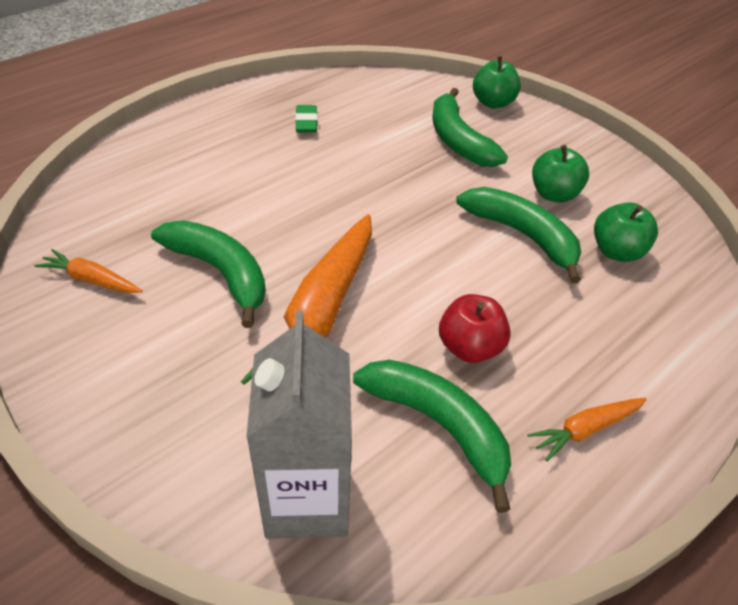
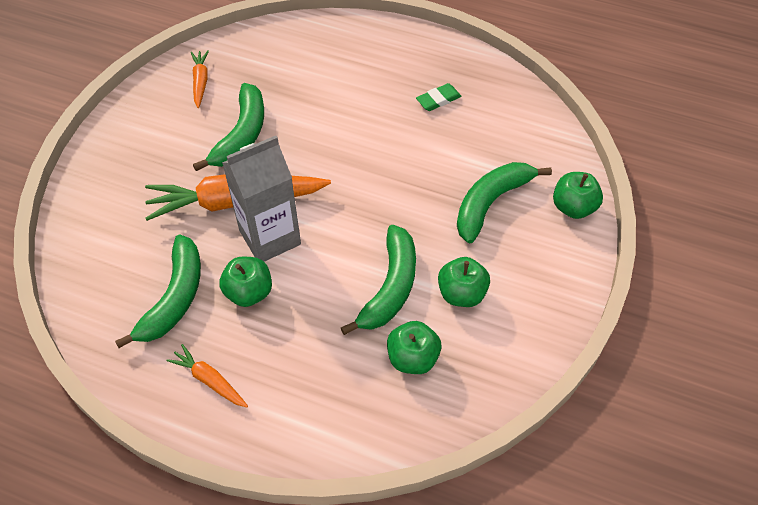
camera: 65 degrees right, 10 degrees up
grey carton [246,311,352,538] -> grey carton moved to [222,136,301,262]
red apple [439,294,511,363] -> green apple [220,257,272,307]

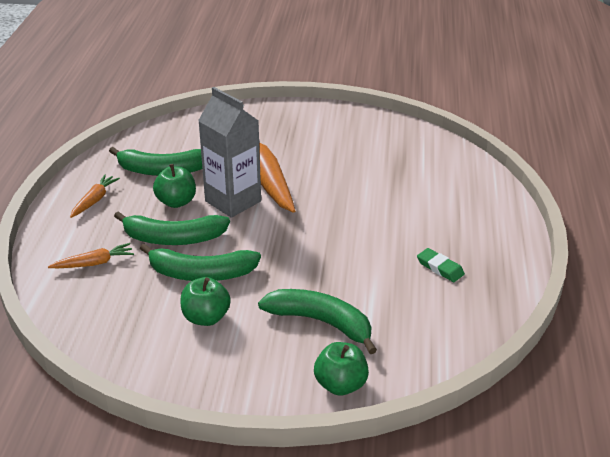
camera: 75 degrees right, 20 degrees down
orange carrot [191,50,209,108] -> orange carrot moved to [48,243,134,268]
green banana [193,83,264,171] -> green banana moved to [114,211,230,245]
green apple [387,321,441,374] -> none

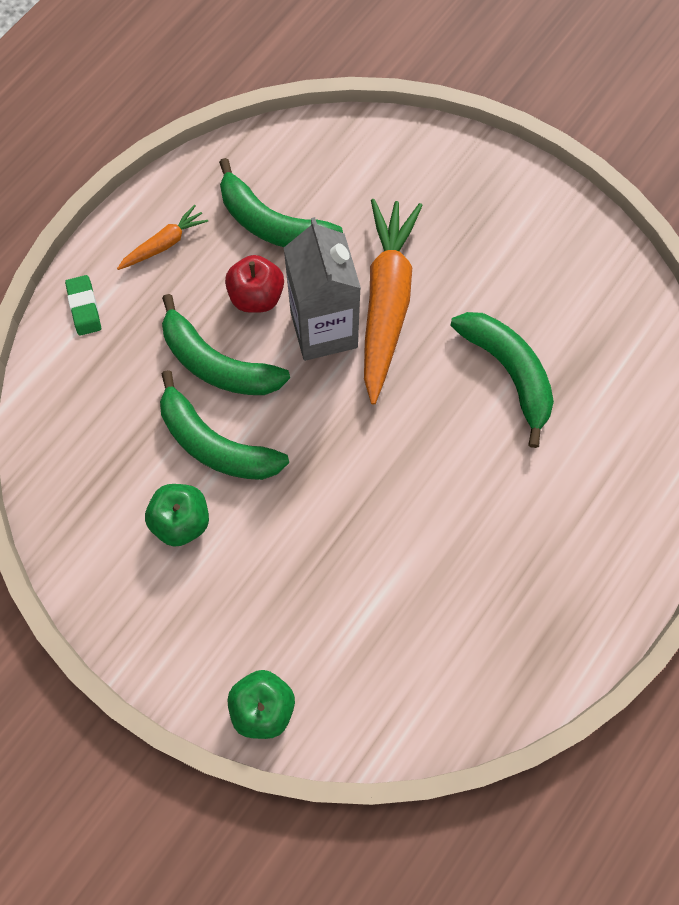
camera: 30 degrees right, 35 degrees up
orange carrot [48,243,134,268] -> none
green apple [153,164,196,208] -> red apple [225,255,284,313]
green banana [258,289,377,354] -> green banana moved to [450,312,554,448]
green eraser [417,248,465,282] -> green eraser moved to [65,275,101,336]

